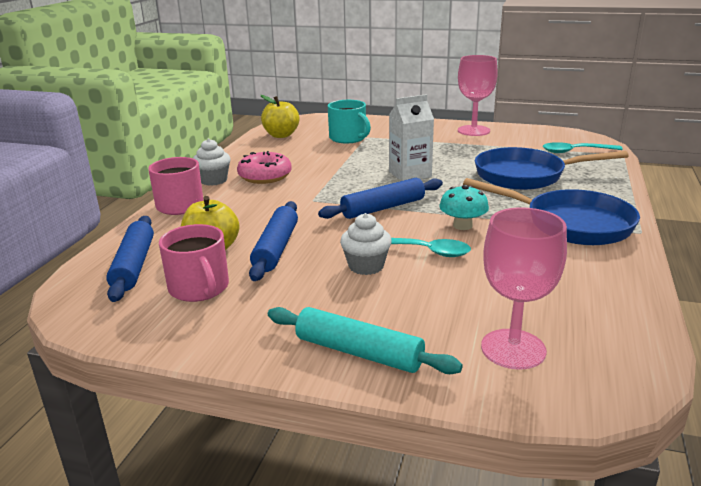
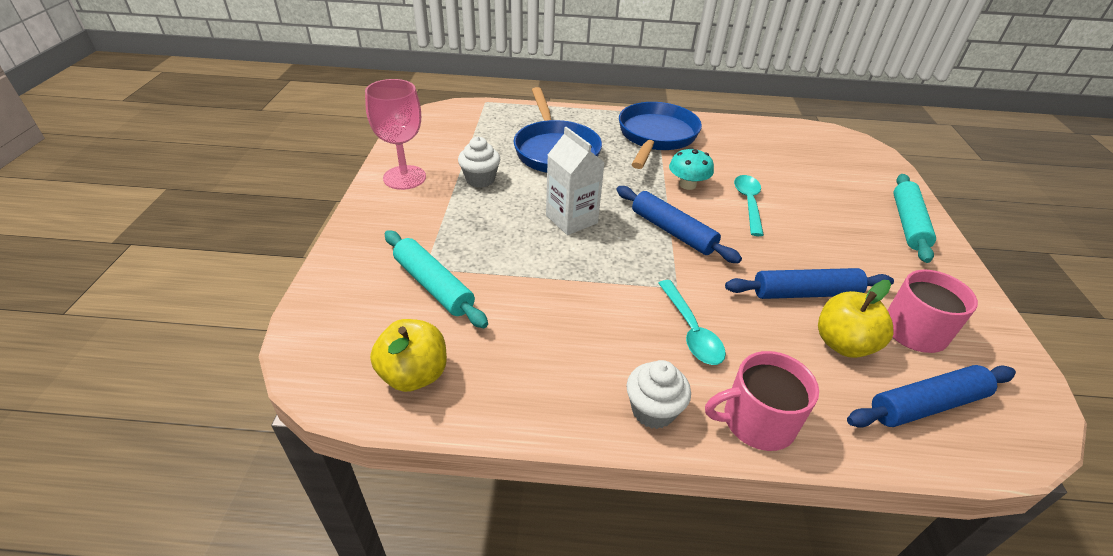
camera: 105 degrees left, 15 degrees up
pink donut [237,151,292,184] -> none
turquoise mug [328,100,371,143] -> turquoise rolling pin [385,230,488,328]
white cupcake [340,213,392,275] -> white cupcake moved to [458,137,500,188]
pink goblet [481,207,567,370] -> none
turquoise spoon [543,142,623,153] -> turquoise spoon moved to [658,280,726,365]

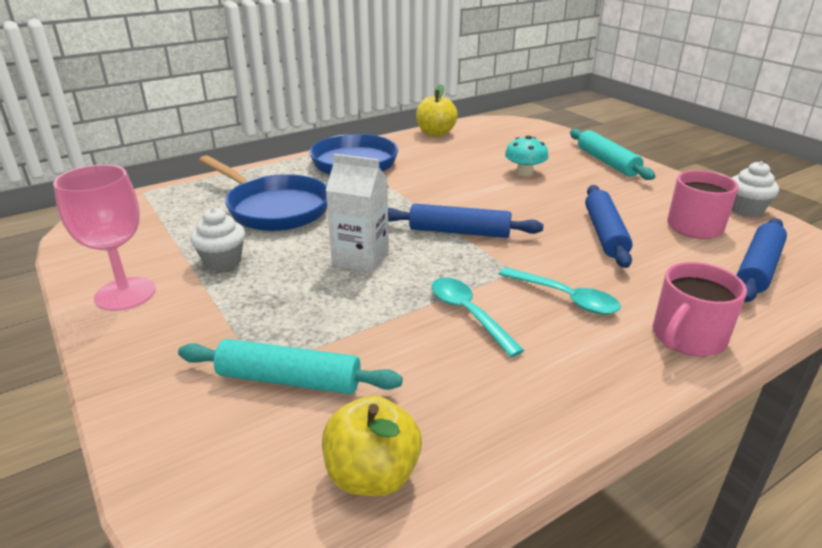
camera: 35 degrees left, 10 degrees down
white cupcake [627,360,691,429] -> white cupcake moved to [732,161,779,217]
turquoise mushroom [669,147,714,190] -> turquoise mushroom moved to [505,135,549,176]
blue rolling pin [725,268,894,299] -> blue rolling pin turned 45 degrees counterclockwise [585,185,633,268]
turquoise spoon [734,175,764,236] -> turquoise spoon moved to [432,278,525,357]
yellow apple [818,280,893,358] -> yellow apple moved to [416,84,458,137]

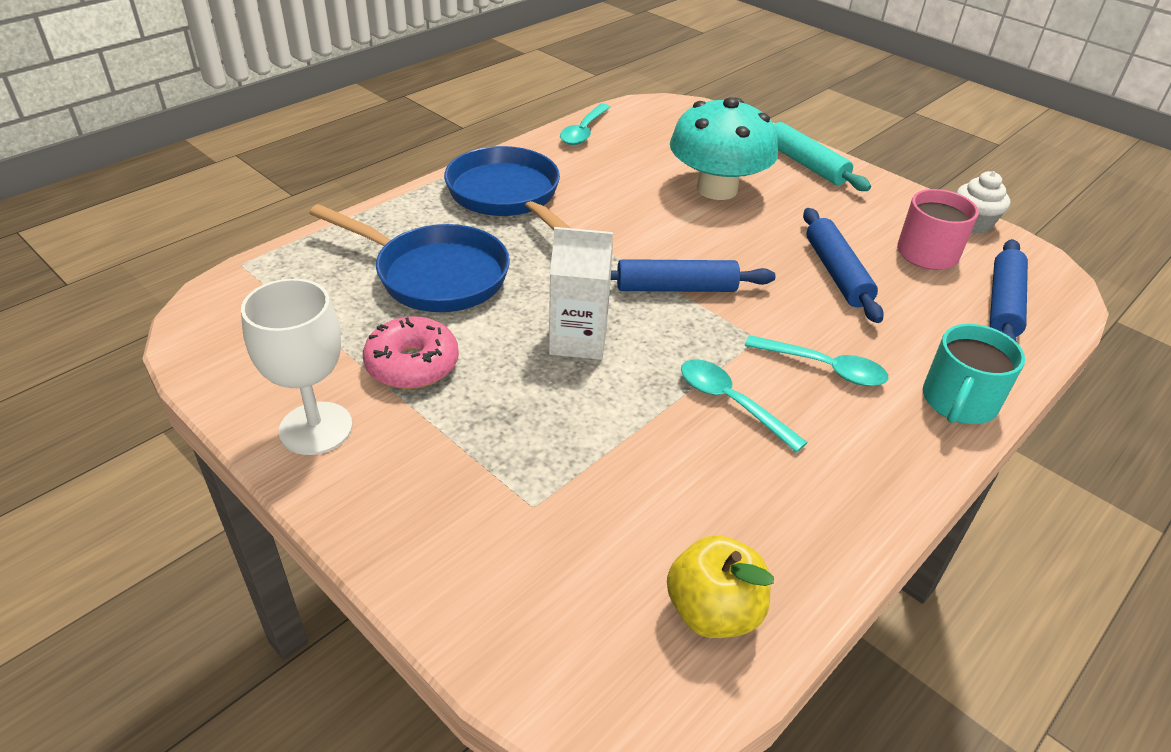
camera: 15 degrees left, 10 degrees up
pink goblet [53,164,156,311] -> white goblet [241,278,352,455]
turquoise rolling pin [178,339,403,394] -> none
white cupcake [190,207,245,271] -> pink donut [363,316,459,389]
yellow apple [416,84,458,137] -> turquoise spoon [560,104,610,145]
turquoise mushroom [505,135,549,176] -> turquoise mushroom [670,97,778,200], size x1.99
pink mug [653,262,747,356] -> turquoise mug [923,324,1025,424]

